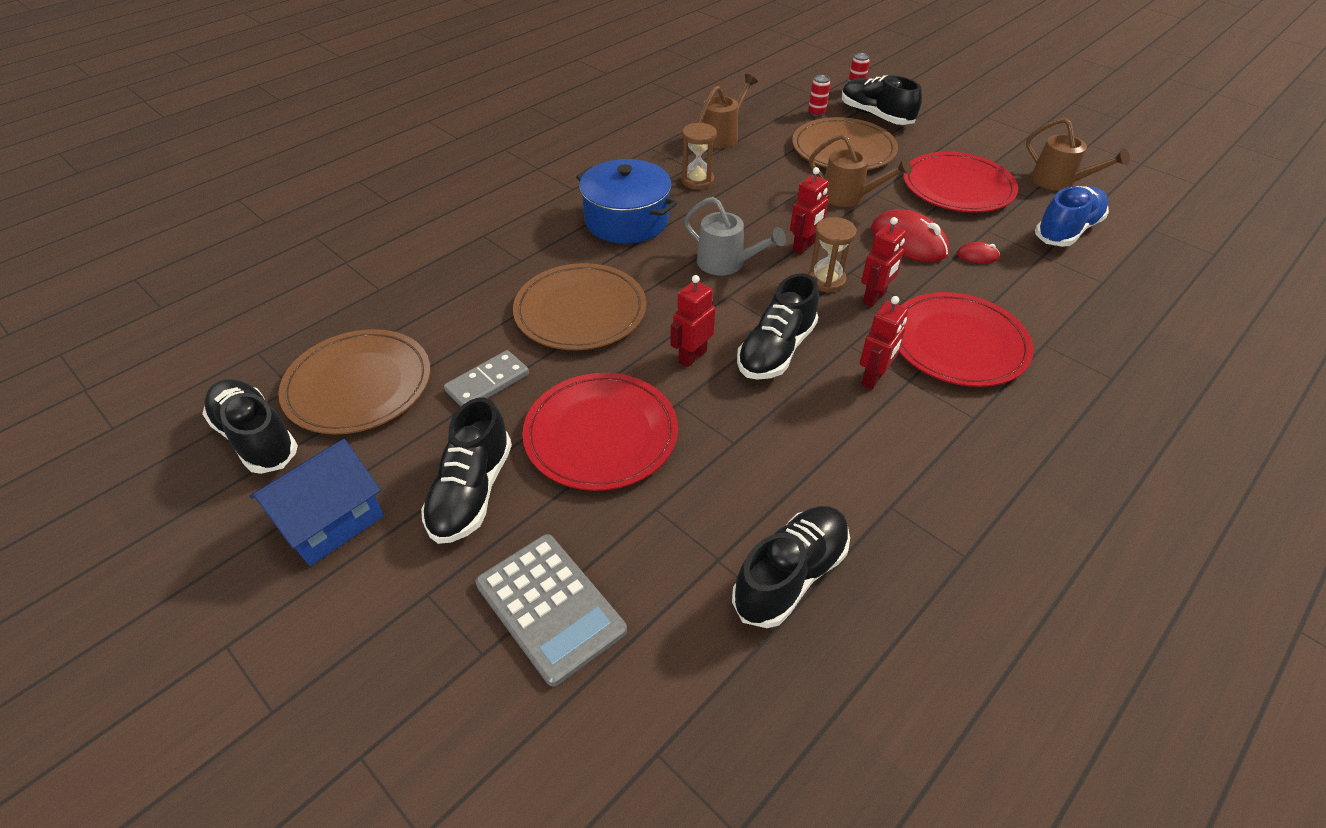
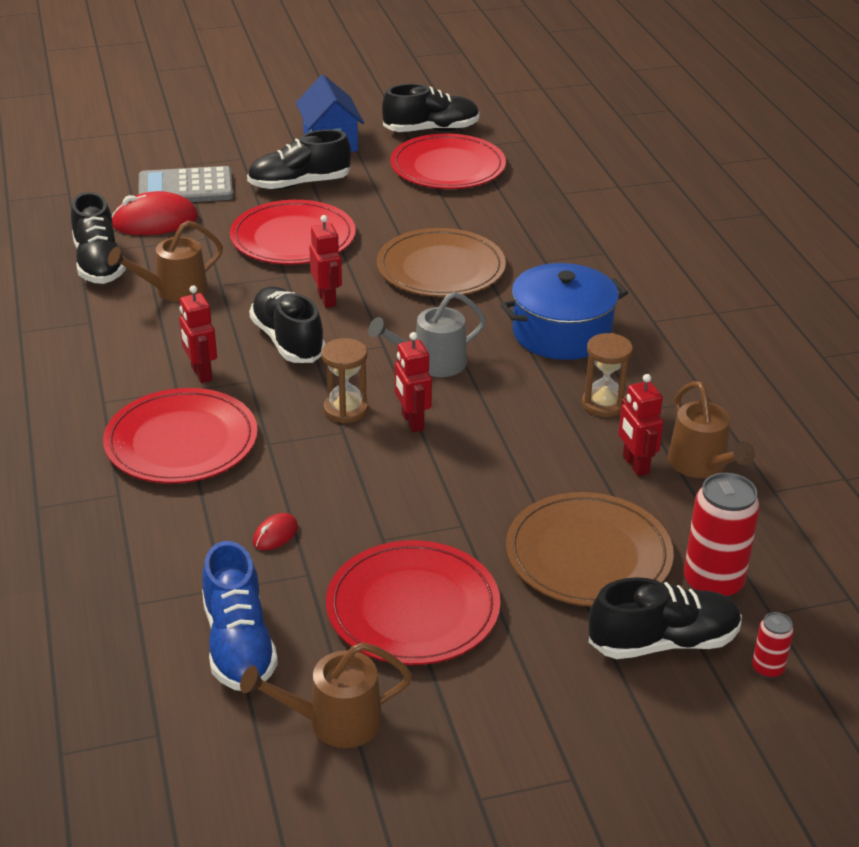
camera: 120 degrees right, 10 degrees down
brown plate [278,329,430,434] -> red plate [390,134,506,189]
black shoe [421,397,512,544] -> black shoe turned 60 degrees counterclockwise [247,130,351,190]
grey domino [444,350,529,406] -> none
red can [808,75,831,117] -> red can [684,473,760,597], size x1.98
brown watering can [809,134,912,207] -> brown watering can moved to [108,221,223,302]
red robot [861,217,906,307] -> red robot moved to [618,374,664,476]
red mouse [871,209,949,262] -> red mouse moved to [112,191,198,235]

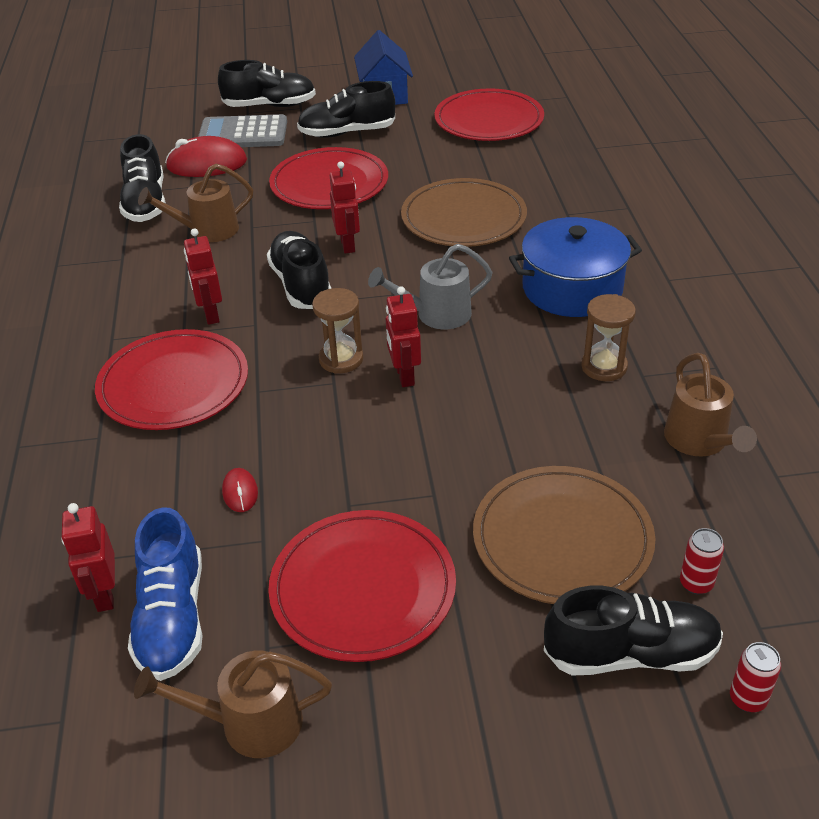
camera: 10 degrees right, 5 degrees up
red mouse [253,513,298,550] -> red mouse turned 60 degrees counterclockwise [222,468,258,512]
black shoe [382,84,480,132] -> black shoe moved to [218,60,316,107]
red robot [618,374,664,476] -> red robot moved to [61,503,115,612]
red can [684,473,760,597] -> red can [680,528,724,594], size x0.50

